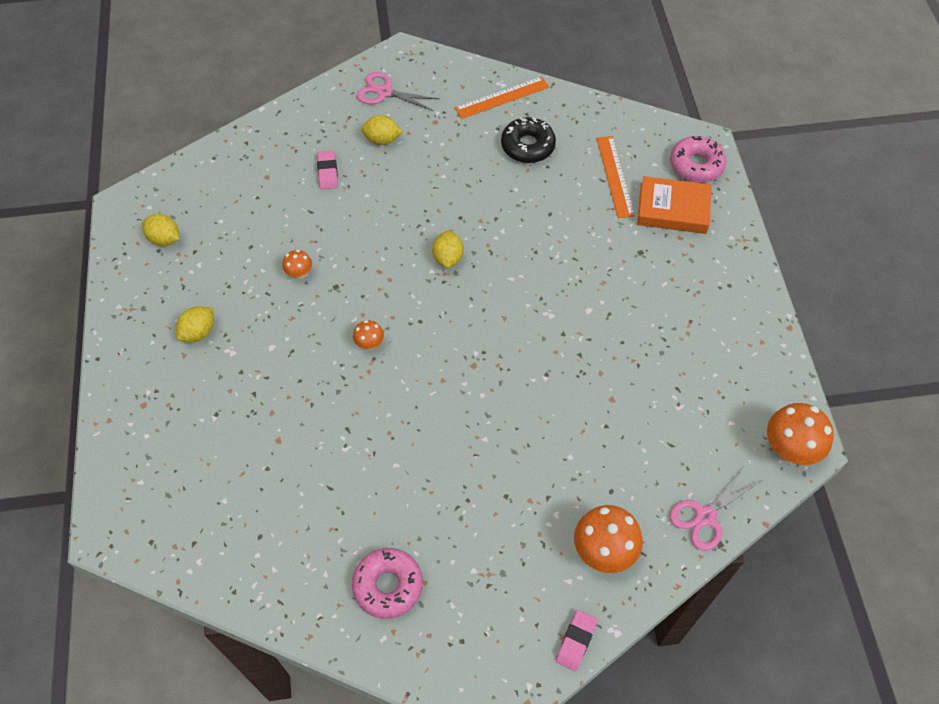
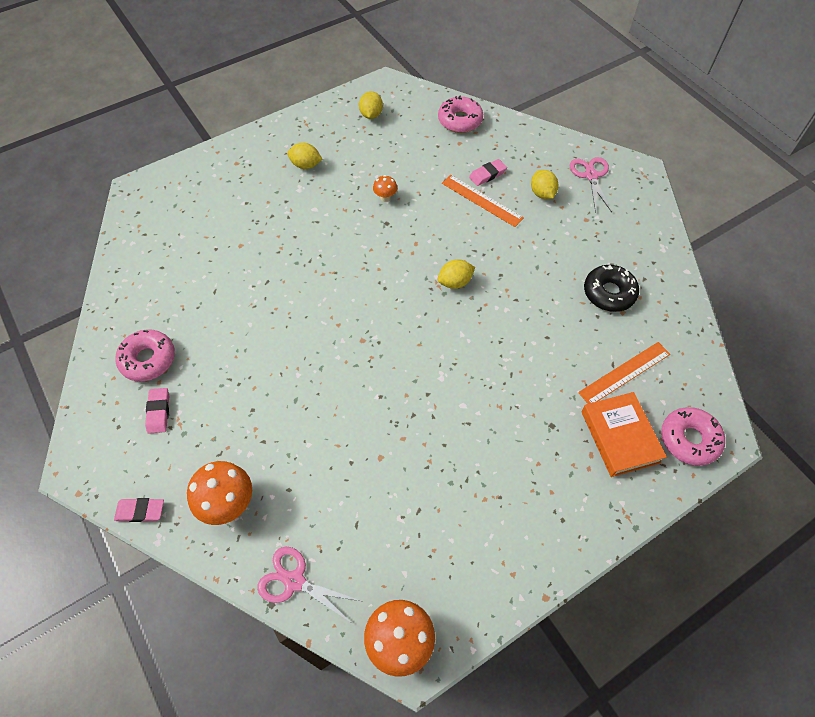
camera: 65 degrees right, 0 degrees up
orange mushroom [353,320,384,350] -> none
orange ruler [455,76,549,119] -> orange ruler moved to [442,175,524,227]
none -> pink eraser [145,388,169,434]
none -> pink donut [438,96,483,133]

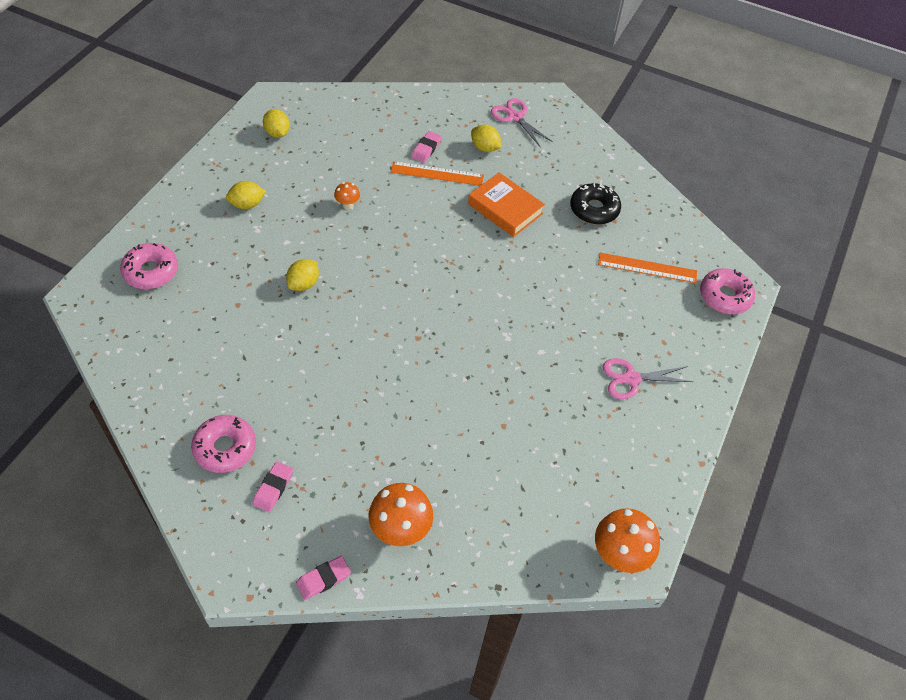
camera: 35 degrees left, 5 degrees down
pink eraser [145,388,169,434] -> pink eraser turned 60 degrees clockwise [253,461,293,512]
pink scissors [257,547,361,622] -> pink scissors moved to [603,358,693,399]
pink donut [438,96,483,133] -> pink donut moved to [120,243,178,289]
yellow lemon [438,259,475,289] -> yellow lemon moved to [286,259,319,291]
orange ruler [578,342,670,404] -> orange ruler turned 75 degrees clockwise [598,252,697,283]
orange book [581,392,667,477] -> orange book moved to [468,172,545,237]

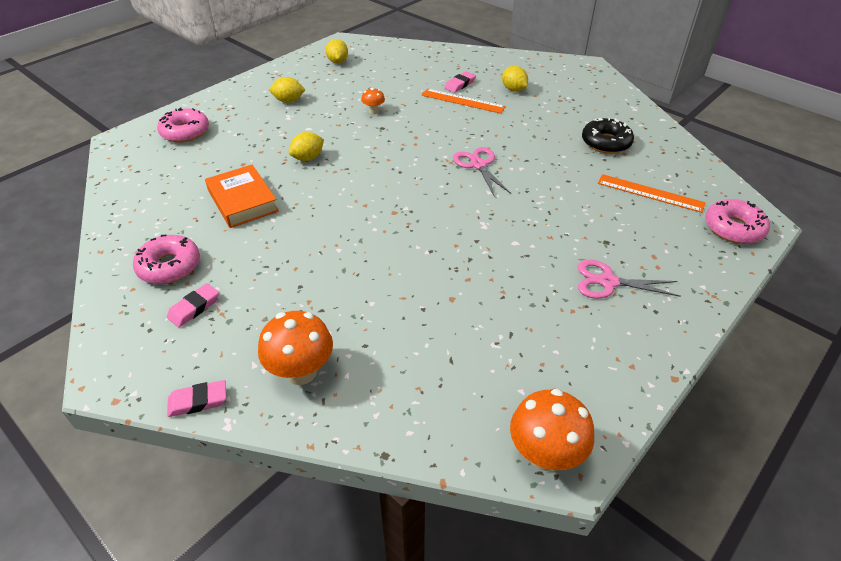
camera: 20 degrees right, 10 degrees down
orange book [468,172,545,237] -> orange book moved to [205,165,279,228]
pink scissors [491,98,553,148] -> pink scissors moved to [453,147,511,197]

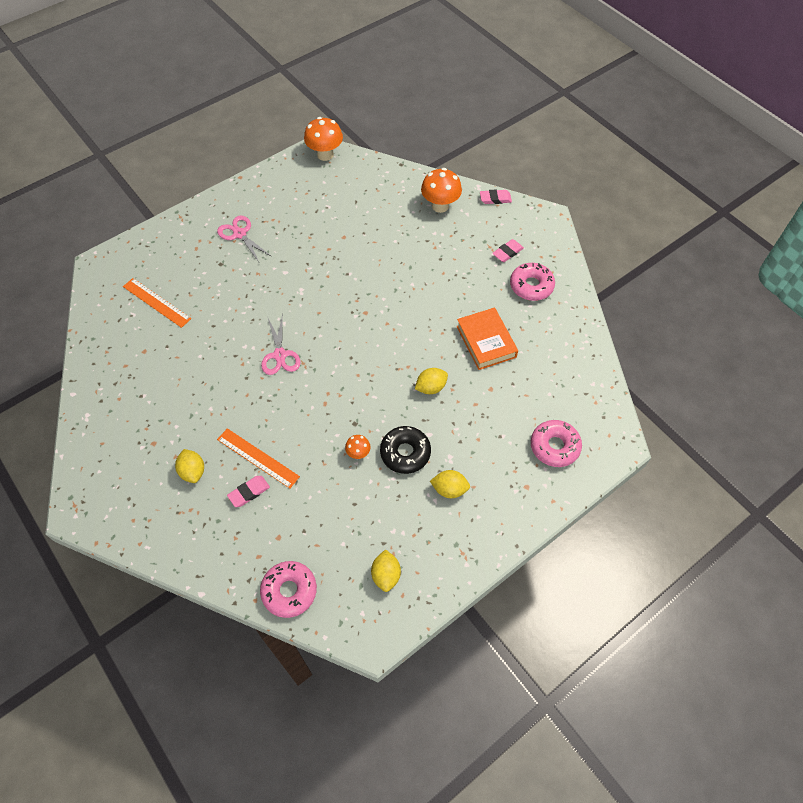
camera: 170 degrees left, 15 degrees up
pink scissors [578,260,681,299] -> pink scissors turned 150 degrees counterclockwise [217,215,271,262]
black donut [582,118,634,154] -> black donut moved to [380,426,431,474]
pink donut [705,199,770,244] -> pink donut moved to [260,561,317,618]

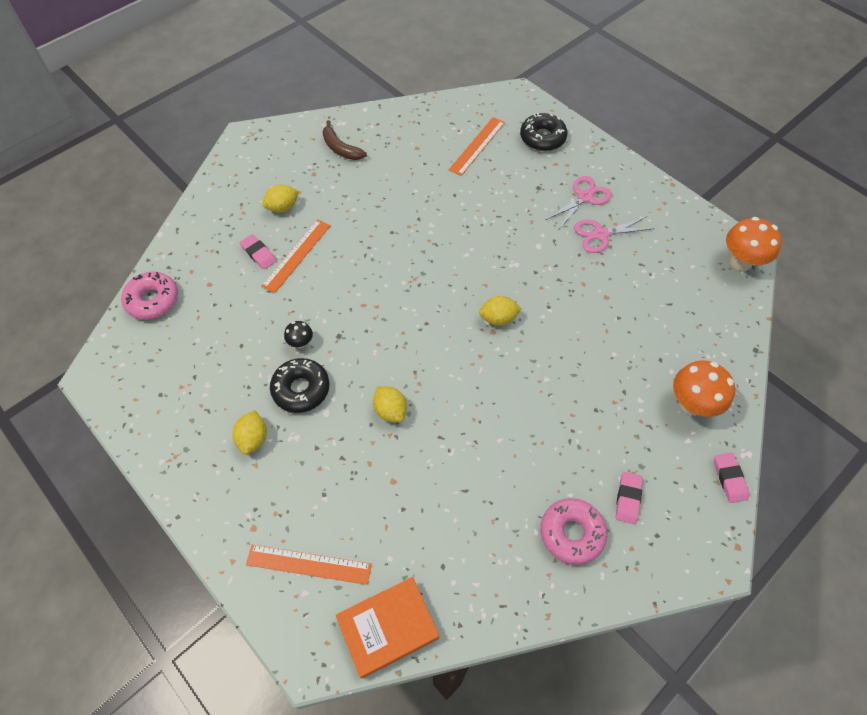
camera: 85 degrees right, 0 degrees up
pink scissors [261,313,301,375] -> pink scissors moved to [574,217,655,253]
orange mushroom [345,435,371,459] -> black mushroom [284,321,313,348]
yellow lemon [371,549,401,592] -> yellow lemon moved to [479,296,522,326]
orange book [456,307,518,370] -> orange book moved to [336,577,439,678]
pink eraser [492,239,524,262] -> pink eraser turned 60 degrees clockwise [616,472,643,524]
pink donut [531,420,582,467] -> orange ruler [246,545,372,585]
none -> brown banana [323,120,367,160]
none -> black donut [520,113,568,151]

